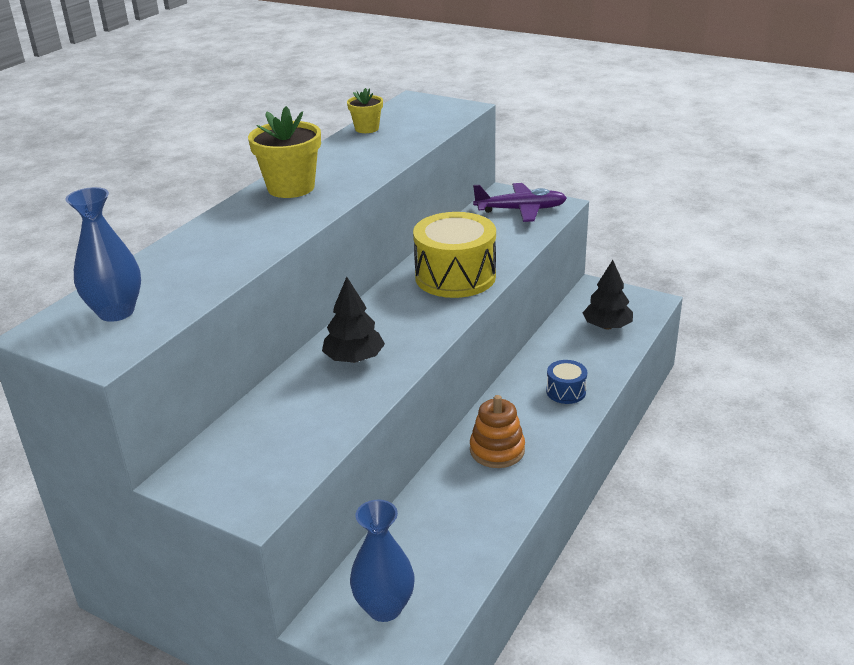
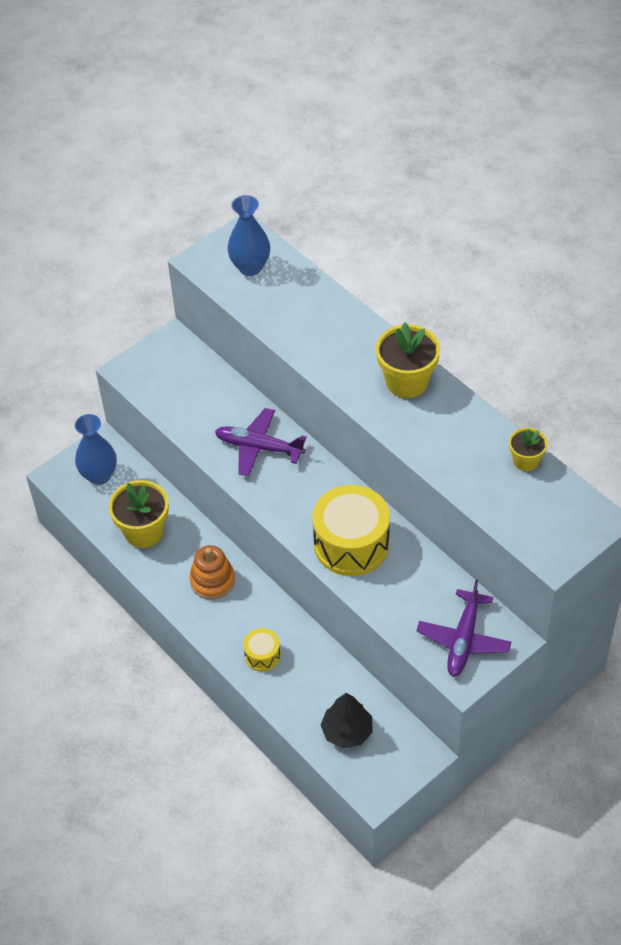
camera: 110 degrees right, 20 degrees up
black tree [322,277,385,363] -> purple plane [215,408,307,477]
blue drum [546,360,587,404] -> yellow drum [243,628,281,671]
none -> yellow flower pot [108,480,169,548]

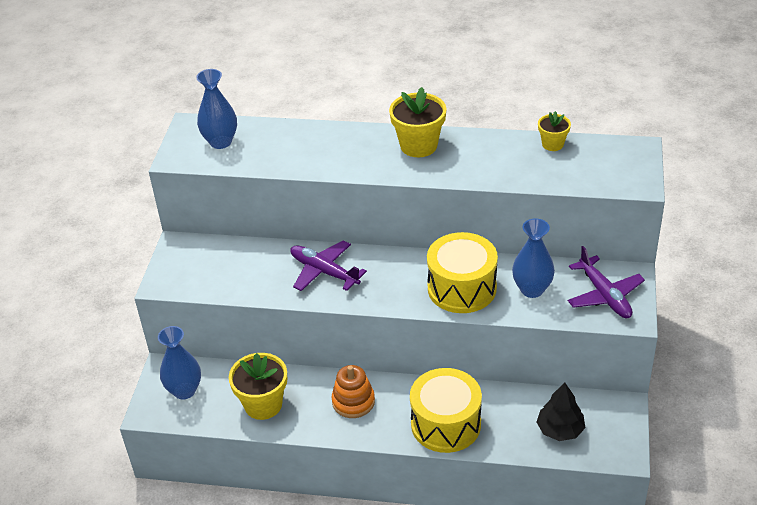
camera: 40 degrees left, 10 degrees down
purple plane [215,408,307,477] -> purple plane turned 60 degrees clockwise [290,240,367,291]
yellow drum [243,628,281,671] -> yellow drum [410,368,482,453], size x2.06
none -> blue vase [512,218,555,298]

